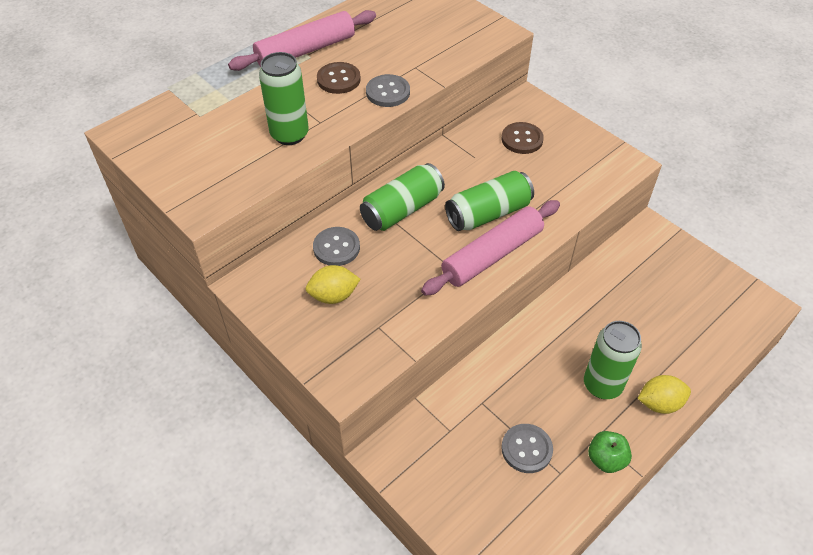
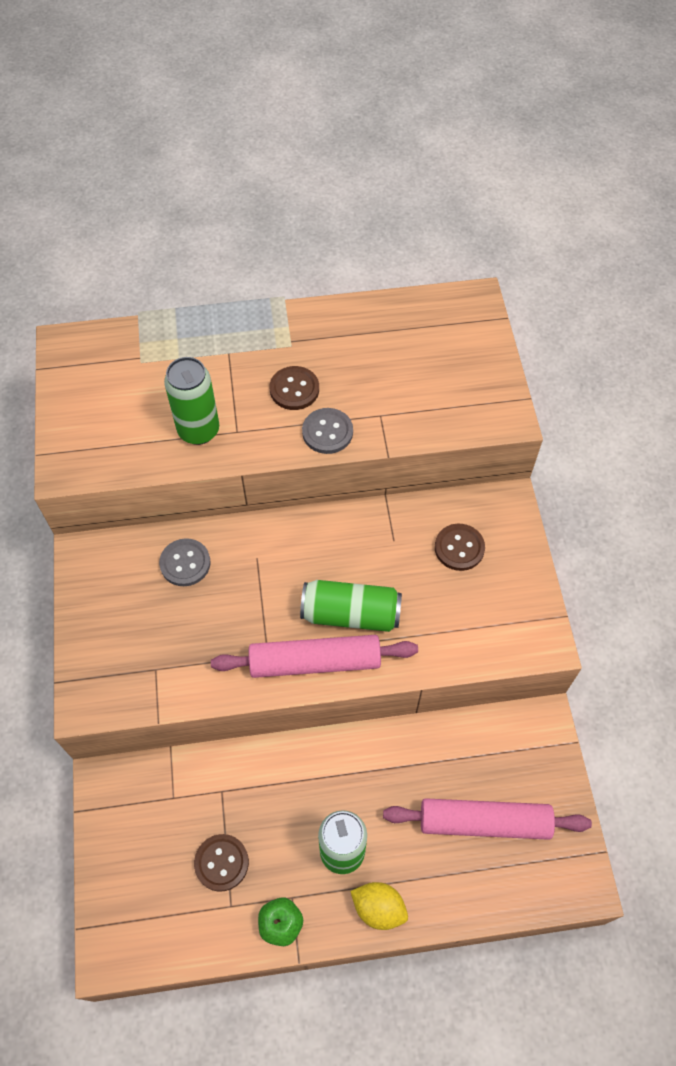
camera: 35 degrees right, 10 degrees up
pink rolling pin [228,10,376,71] -> pink rolling pin moved to [383,798,592,840]
yellow lemon [306,265,360,304] -> none
green can [360,163,445,231] -> none
grey button [501,424,553,473] -> brown button [194,834,249,892]

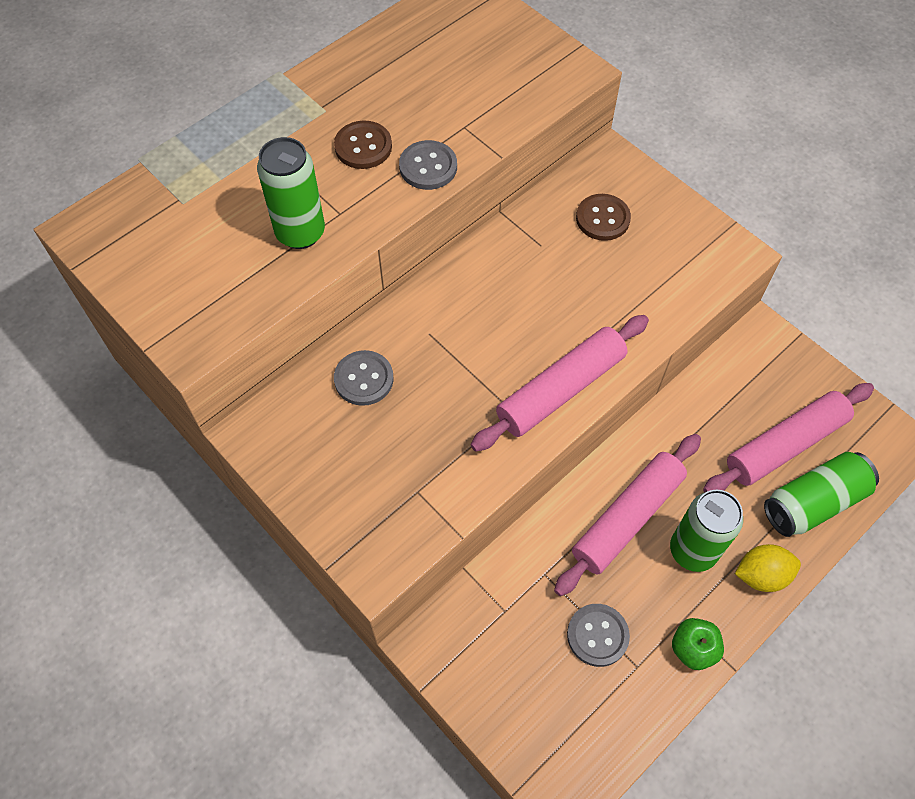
camera: 35 degrees left, 0 degrees up
brown button [194,834,249,892] -> grey button [567,604,630,667]
green can [300,580,402,632] -> green can moved to [764,452,879,537]
none -> pink rolling pin [554,434,701,596]

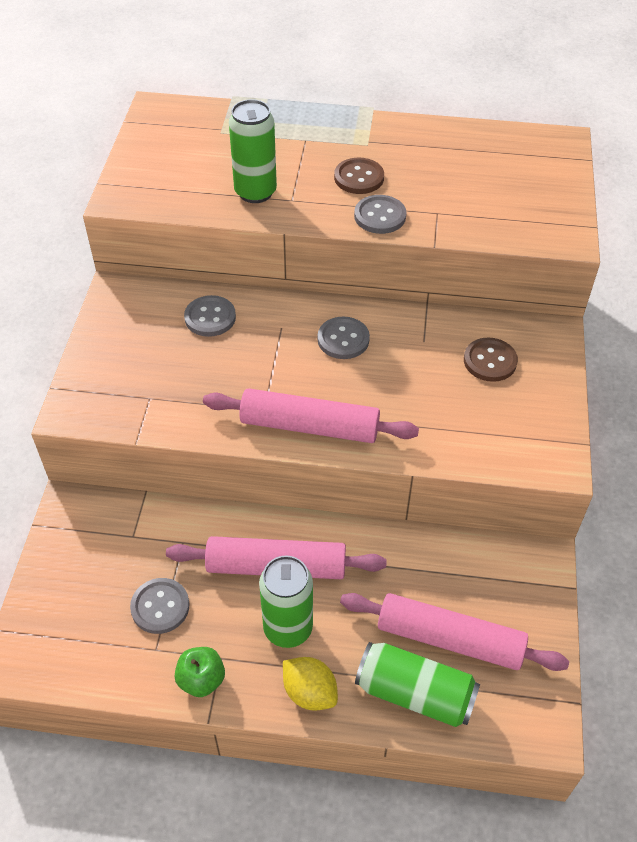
camera: 50 degrees right, 10 degrees down
none -> grey button [317,317,370,359]

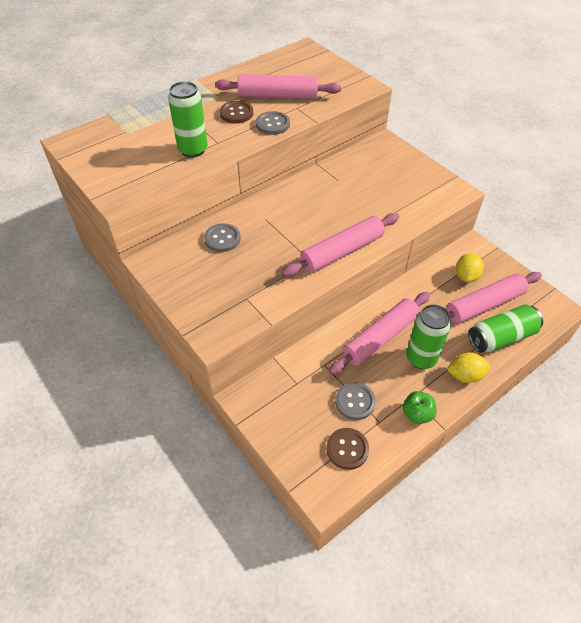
camera: 45 degrees left, 0 degrees up
grey button [317,317,370,359] -> none
brown button [464,338,518,382] -> brown button moved to [326,428,369,470]
none -> pink rolling pin [215,74,341,99]
none -> yellow lemon [456,253,484,283]

